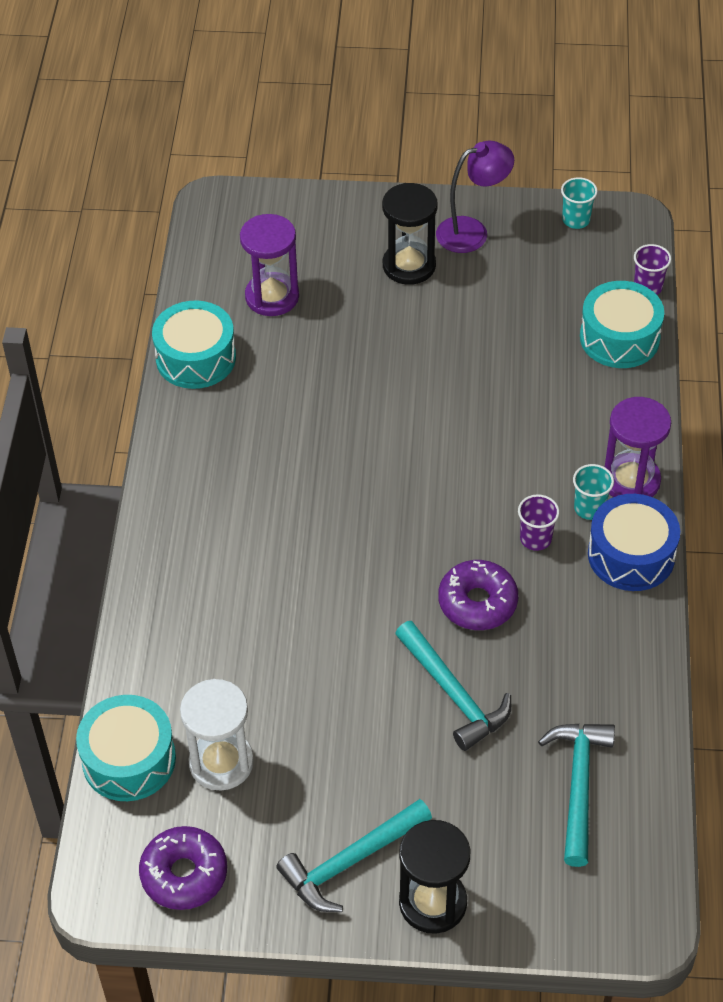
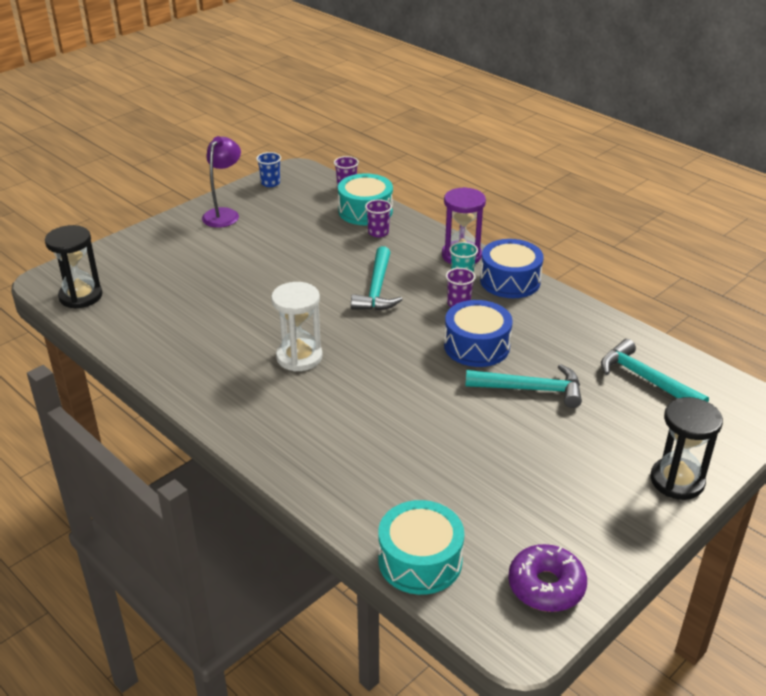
camera: 50 degrees left, 15 degrees down
turquoise drum [152,301,236,389] -> none
white hourglass [180,679,254,791] -> white hourglass moved to [271,282,323,371]
purple hourglass [240,214,299,316] -> none
turquoise hammer [276,799,432,912] -> turquoise hammer moved to [351,246,403,310]
black hourglass [382,183,438,285] -> black hourglass moved to [45,225,103,309]
purple donut [438,560,518,630] -> blue drum [444,300,513,367]
turquoise cup [561,177,598,229] -> blue cup [256,152,281,187]
none -> purple cup [365,199,392,237]

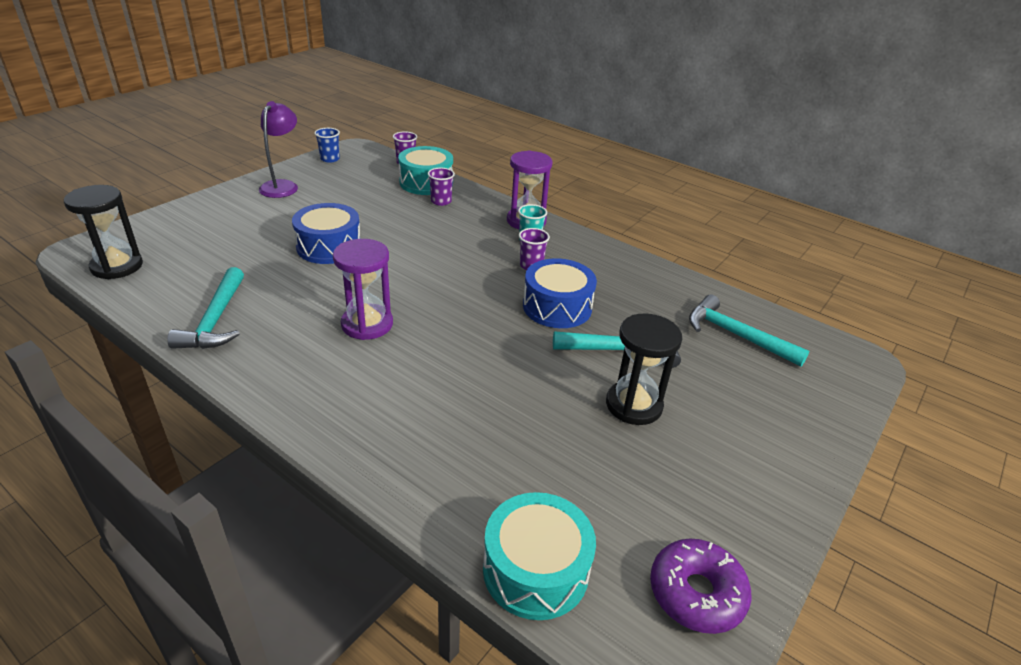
camera: 10 degrees left, 0 degrees up
white hourglass [271,282,323,371] -> purple hourglass [333,239,393,340]
turquoise hammer [351,246,403,310] -> turquoise hammer moved to [167,267,244,349]
blue drum [480,239,543,298] -> blue drum moved to [292,203,361,264]
black hourglass [650,397,723,500] -> black hourglass moved to [606,314,682,425]

